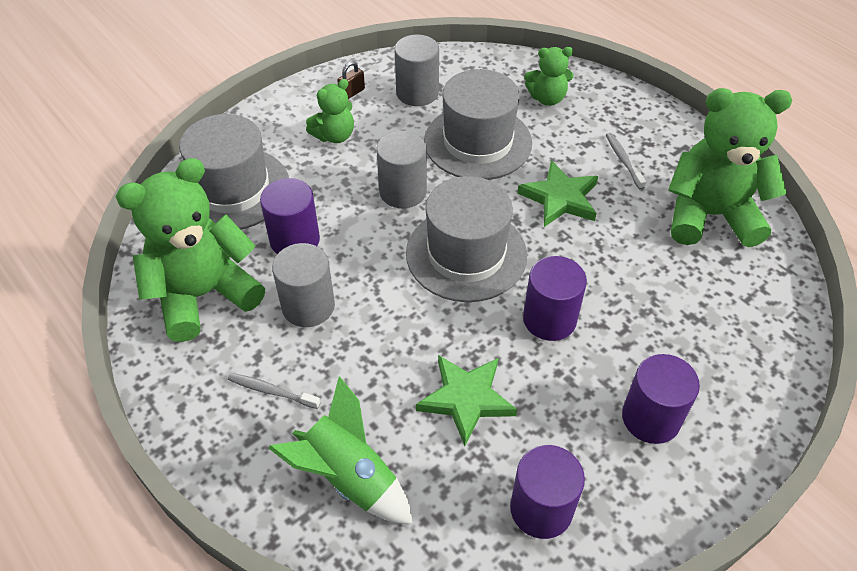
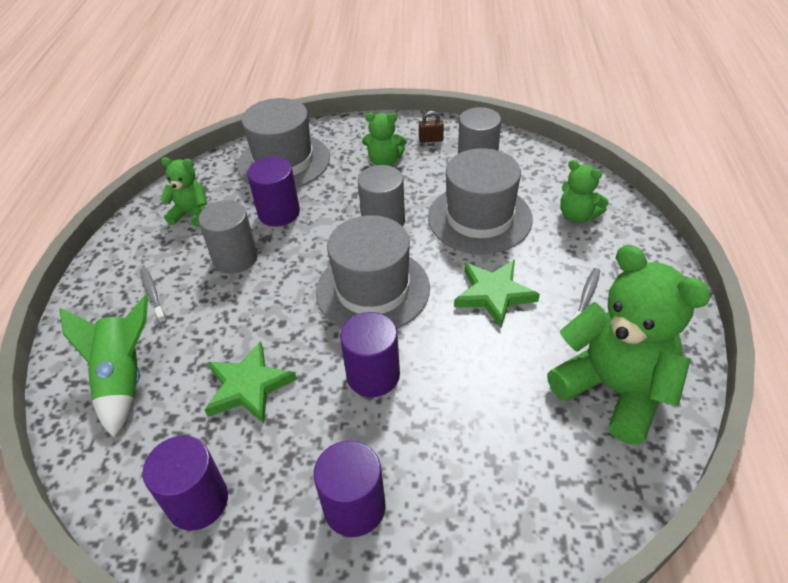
camera: 45 degrees right, 5 degrees down
green teddy bear [116,158,265,342] -> green teddy bear [160,157,207,227], size x0.51

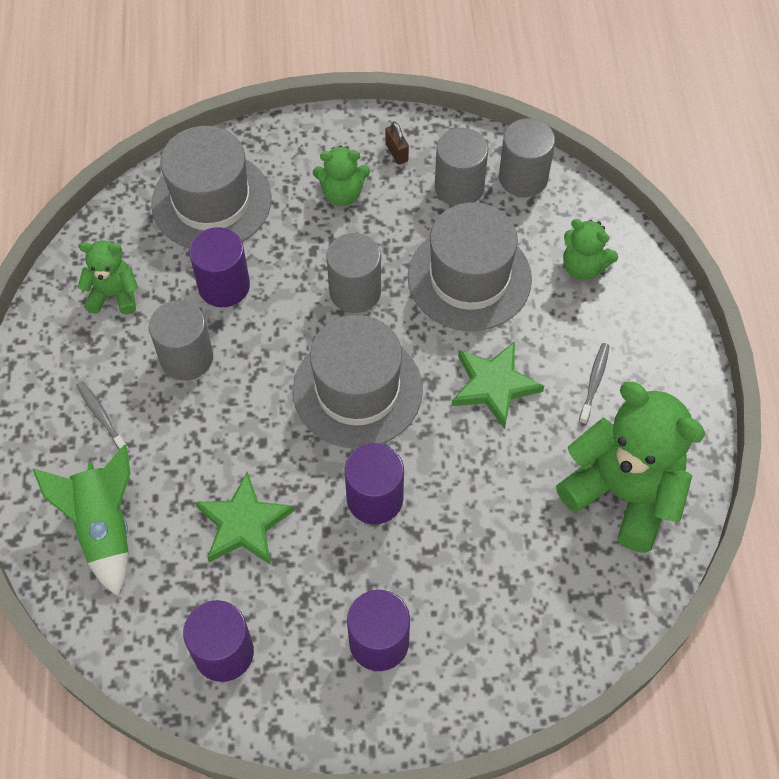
camera: 10 degrees left, 15 degrees up
brown padlock [419,111,444,143] -> brown padlock turned 75 degrees clockwise [385,121,409,165]
none -> grey cylinder [499,118,555,197]

